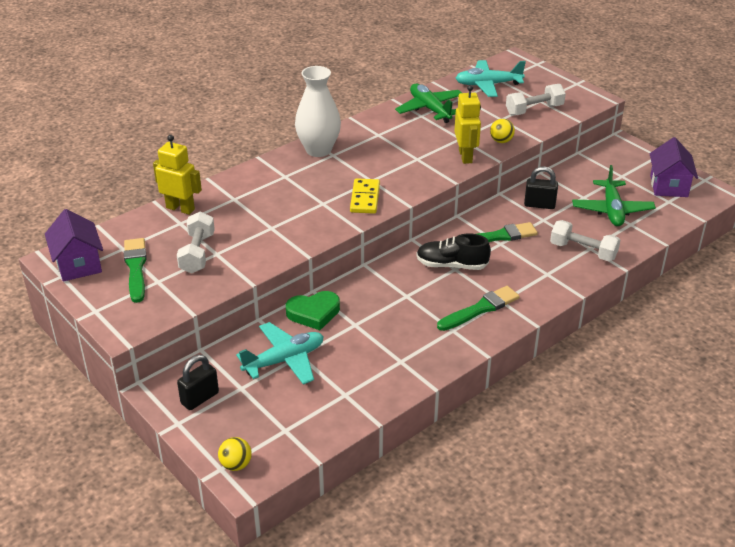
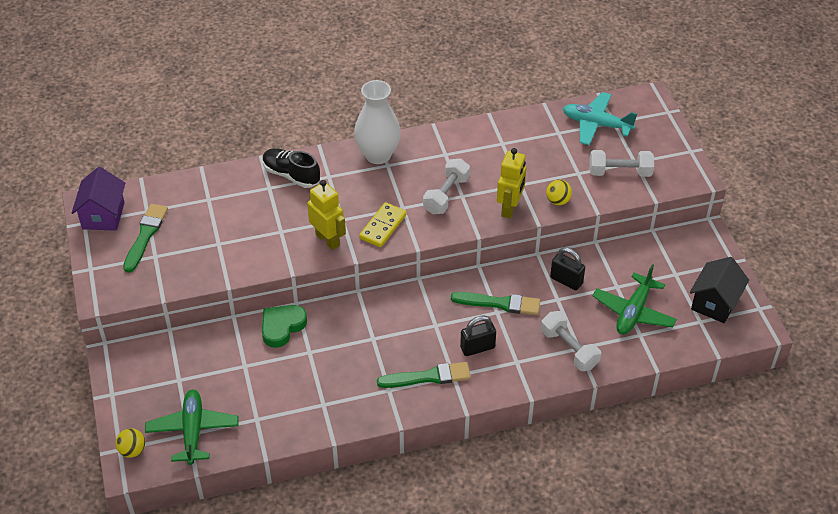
camera: 25 degrees right, 10 degrees up
yellow robot [153,135,202,215] -> yellow robot moved to [307,180,346,250]
white dumbbell [177,211,215,274] -> white dumbbell moved to [423,158,470,214]
black padlock [177,355,219,410] -> black padlock moved to [460,315,496,356]
turquoise plane [236,322,324,385] -> none
green heart [286,291,340,330] -> green heart turned 120 degrees clockwise [262,305,307,348]
green plane [395,84,462,123] -> green plane moved to [145,390,238,465]
black shoe [416,234,491,270] -> black shoe moved to [263,148,320,188]
purple house [650,137,698,197] -> black house [690,257,749,323]

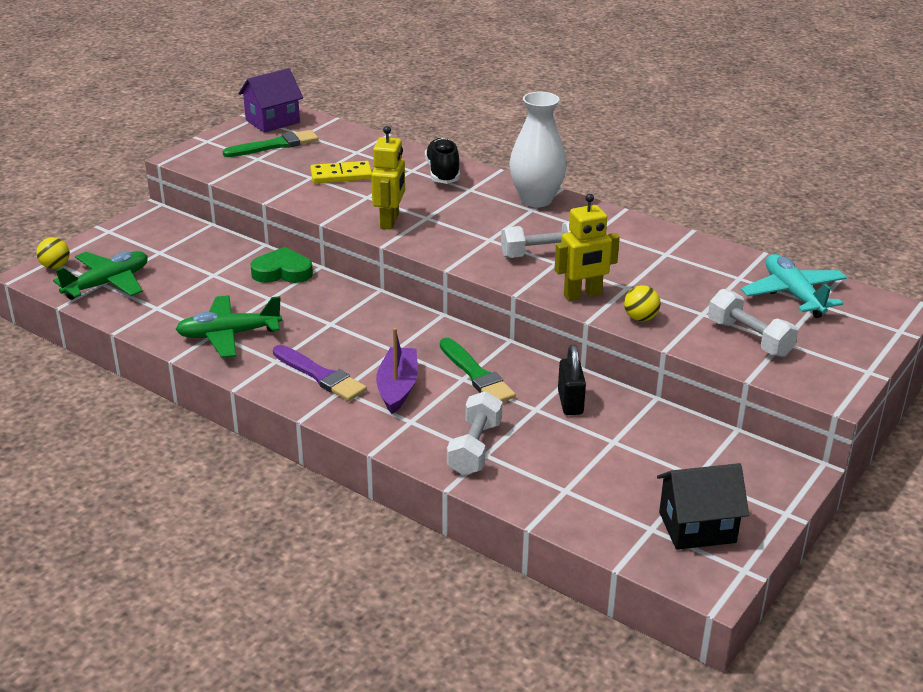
camera: 50 degrees right, 15 degrees down
yellow domino [359,202,407,247] -> yellow domino moved to [310,161,372,184]
green brush [377,362,471,388] -> purple brush [273,345,367,401]
black padlock [460,315,496,356] -> purple boat [376,328,418,414]
green plane [593,264,677,335] -> green plane moved to [175,295,282,358]

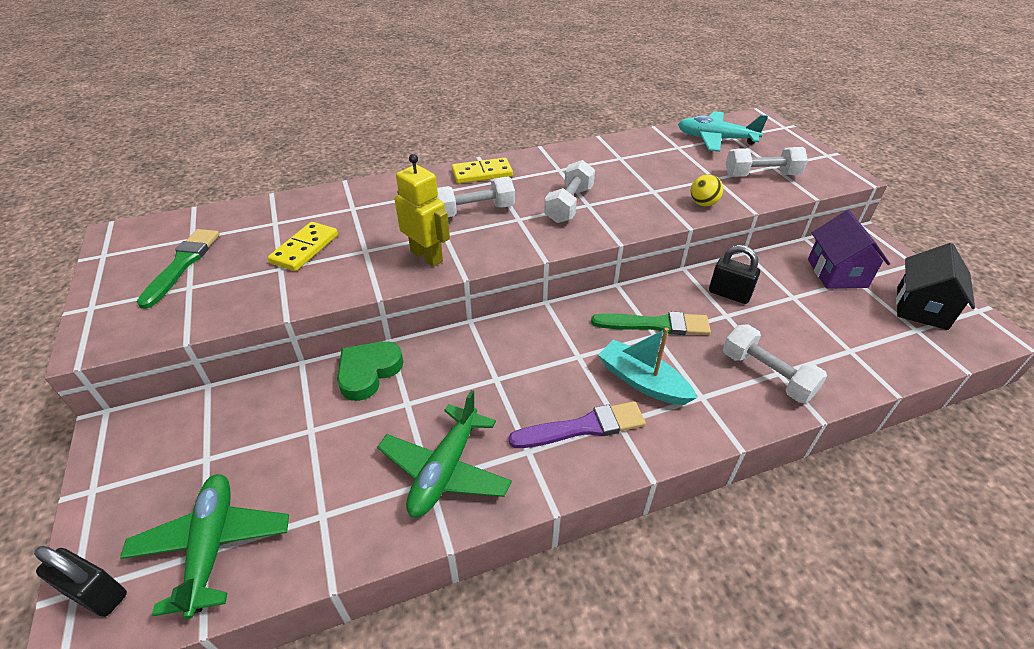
camera: 55 degrees left, 10 degrees up
yellow ball [36,237,70,269] -> black padlock [34,546,127,617]
purple house [238,68,303,133] -> purple house moved to [808,210,890,289]
purple boat [376,328,418,414] -> turquoise boat [598,327,697,405]
black shoe [425,138,460,184] -> none
white vase [509,92,567,207] -> yellow domino [452,158,513,184]
yellow robot [554,194,620,301] -> none
none -> white dumbbell [436,177,515,217]

